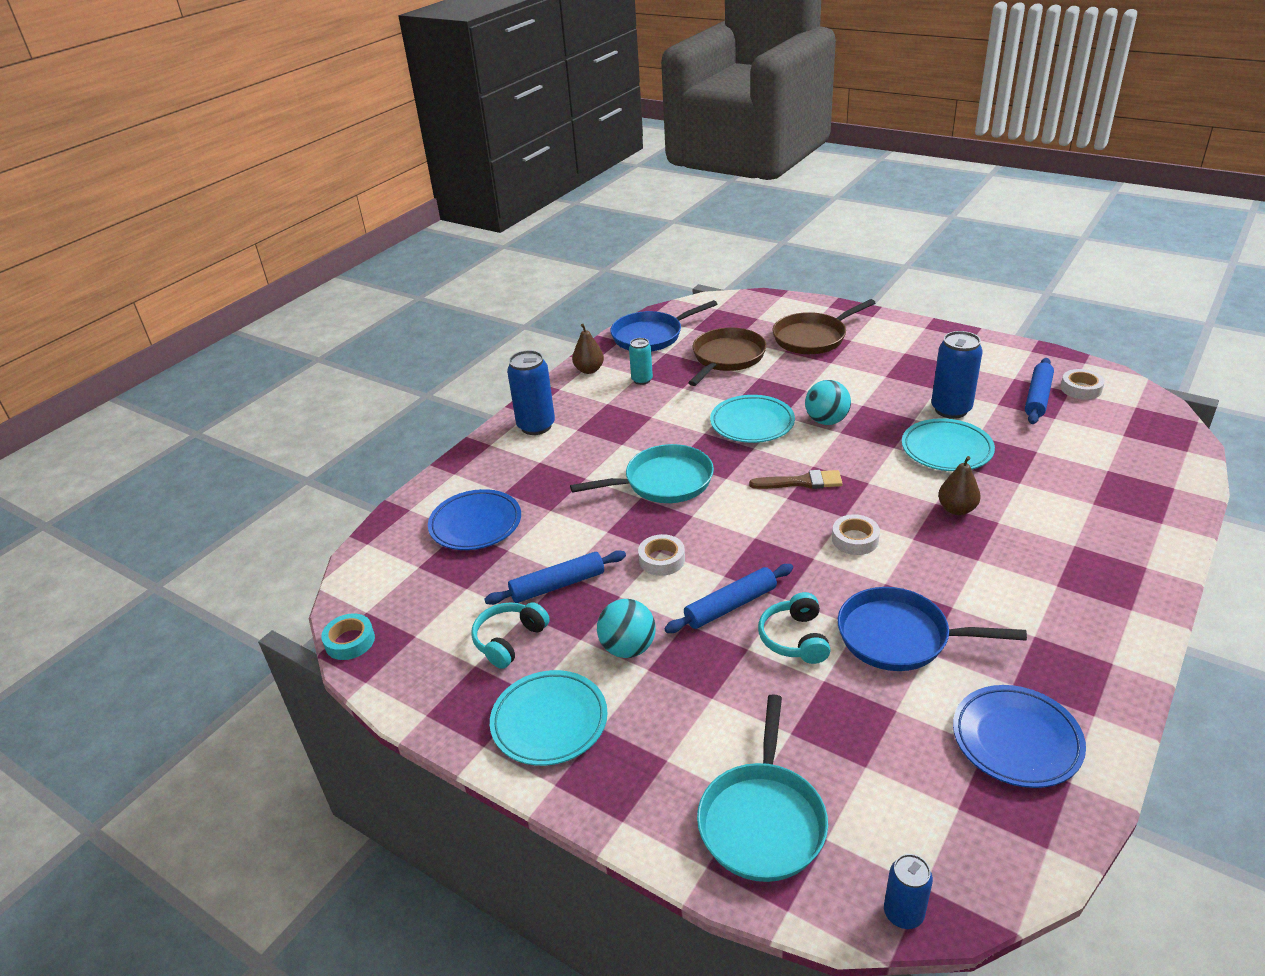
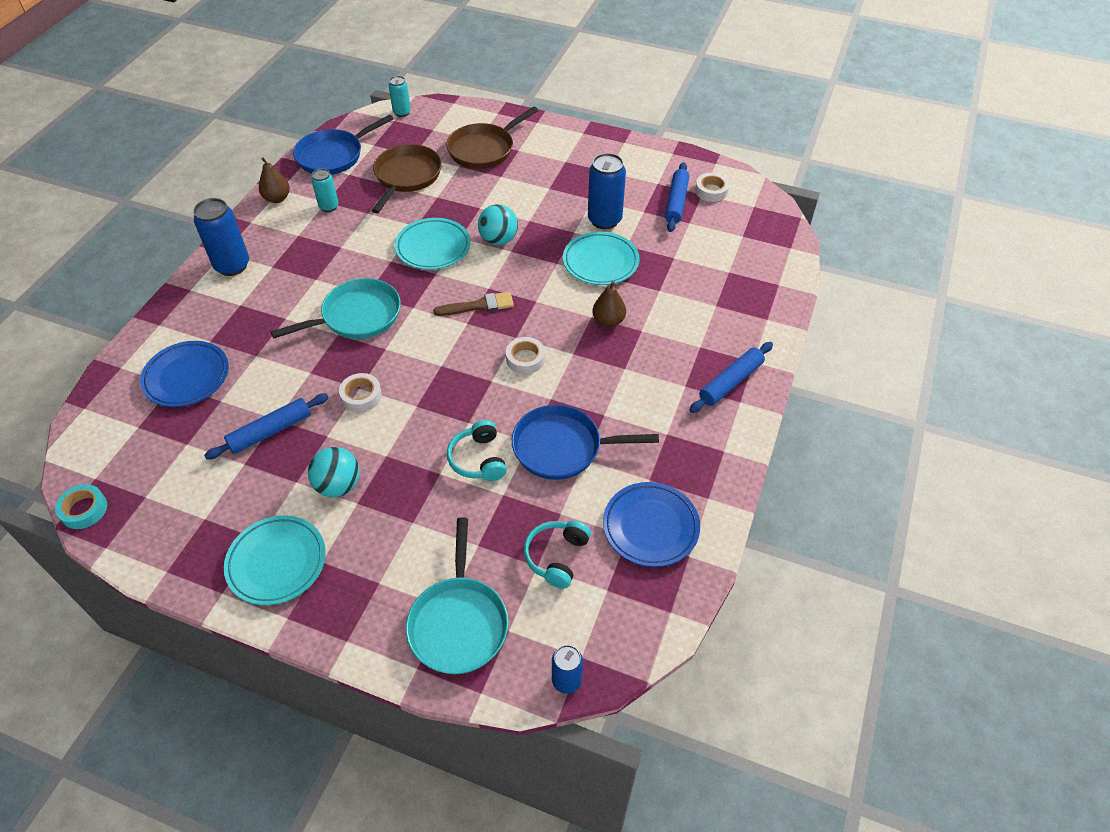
camera: 15 degrees left, 15 degrees up
turquoise headphones [471,602,550,669] -> turquoise headphones moved to [524,521,591,589]
blue rolling pin [664,564,793,633] -> blue rolling pin moved to [690,342,773,413]
none -> turquoise can [389,76,411,117]

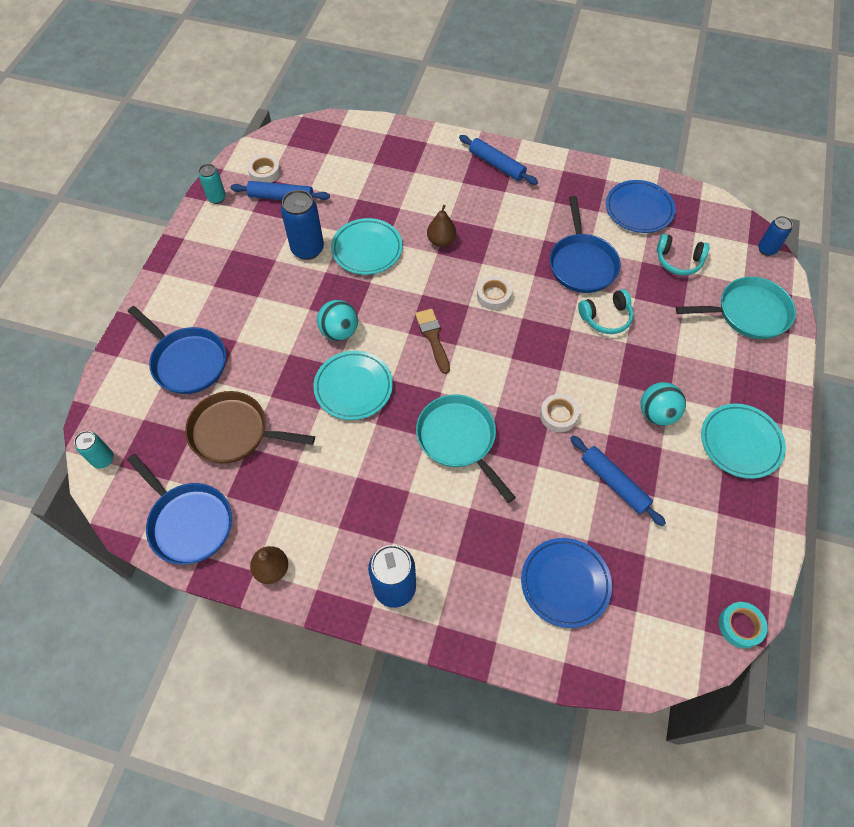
camera: 95 degrees left, 10 degrees up
turquoise can [311,169,338,212] -> turquoise can moved to [199,164,226,204]
brown pan [446,106,538,169] -> blue pan [128,306,226,394]

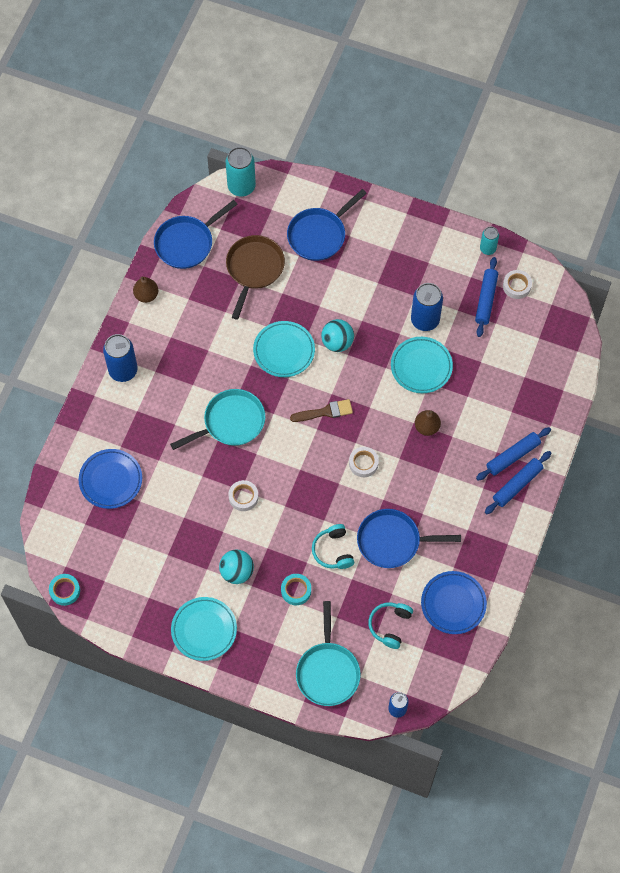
camera: 95 degrees right, 5 degrees up
turquoise can [74,431,114,469] -> turquoise can [225,147,256,197], size x1.71
blue rolling pin [570,436,666,526] -> blue rolling pin moved to [476,427,551,480]
none -> turquoise tape [281,574,311,605]

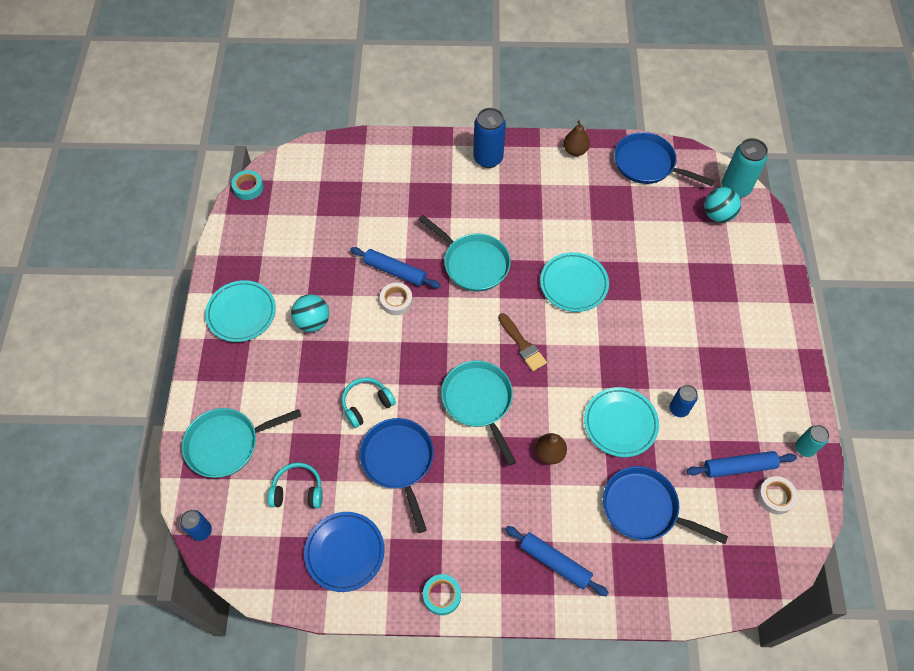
camera: 70 degrees right, 5 degrees down
blue plate [79,449,142,509] -> none
brown pan [226,235,285,320] -> none
turquoise tape [281,574,311,605] -> turquoise tape moved to [423,574,461,615]
blue pan [287,189,367,261] -> blue pan moved to [603,466,728,544]
turquoise ball [321,319,354,352] -> turquoise ball moved to [704,187,741,223]
white tape [349,447,379,477] -> turquoise pan [441,360,516,466]
blue can [411,283,443,331] -> blue can [670,385,698,417], size x0.59
blue rolling pin [485,451,551,514] -> blue rolling pin moved to [350,247,441,288]

